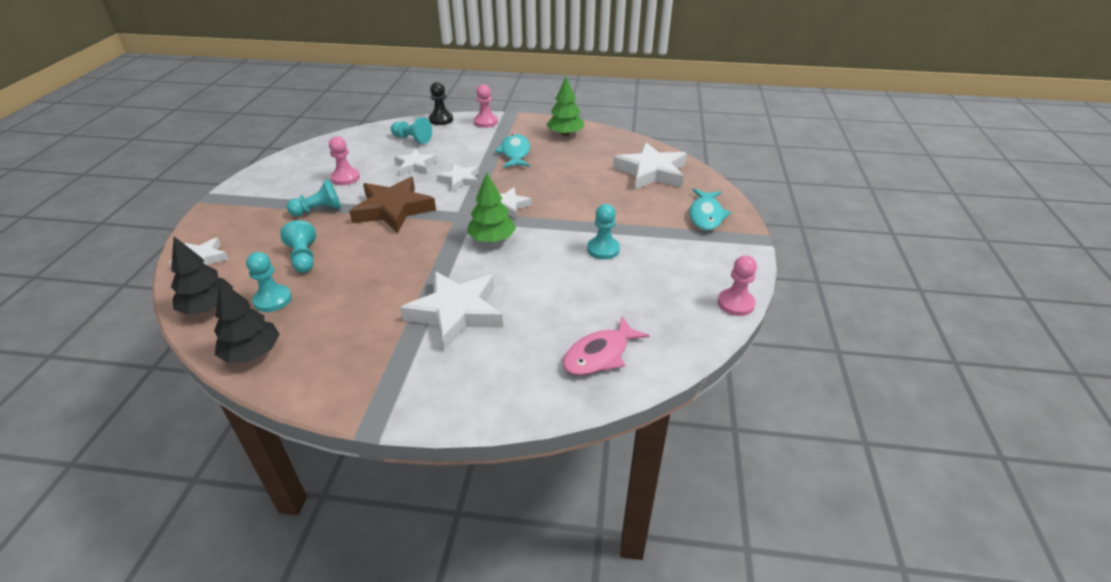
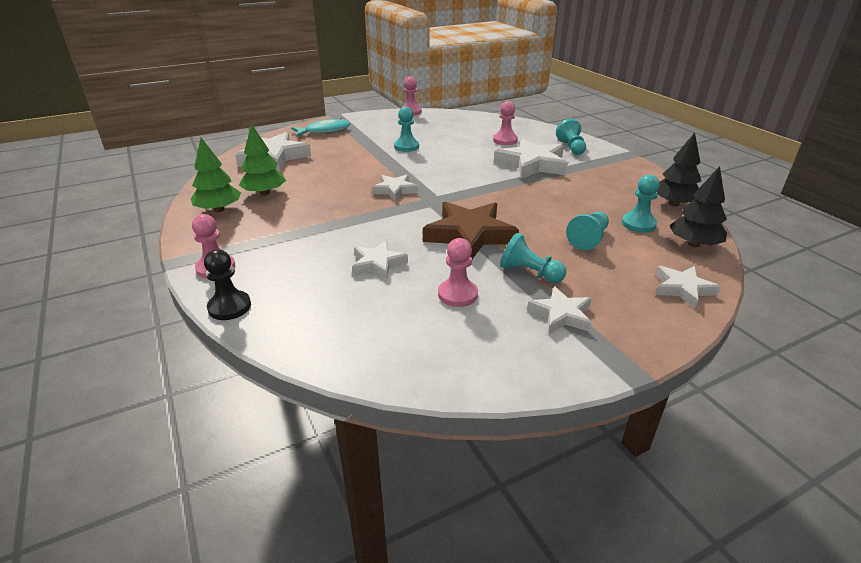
camera: 125 degrees left, 5 degrees down
turquoise pawn [391,117,432,144] -> turquoise pawn moved to [556,119,586,155]
white star [437,163,479,191] -> white star moved to [527,286,592,334]
green tree [467,172,516,243] -> green tree moved to [239,123,286,196]
turquoise fish [495,134,530,168] -> none
pink fish [563,316,650,376] -> none
none -> pink pawn [493,101,518,145]

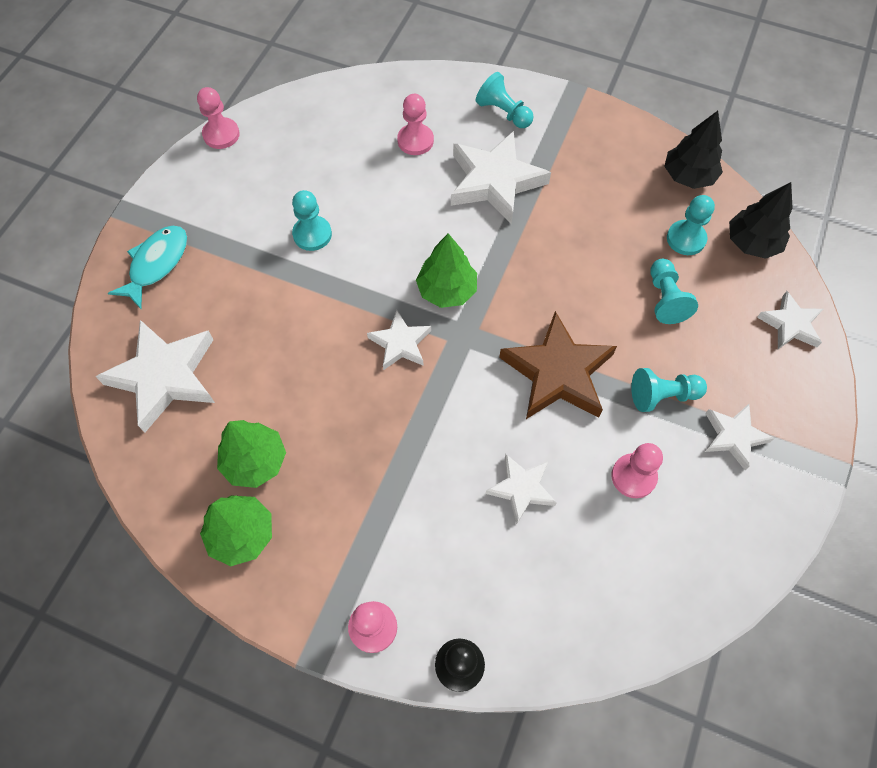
camera: 40 degrees left, 30 degrees up
none -> green tree [416,233,477,308]

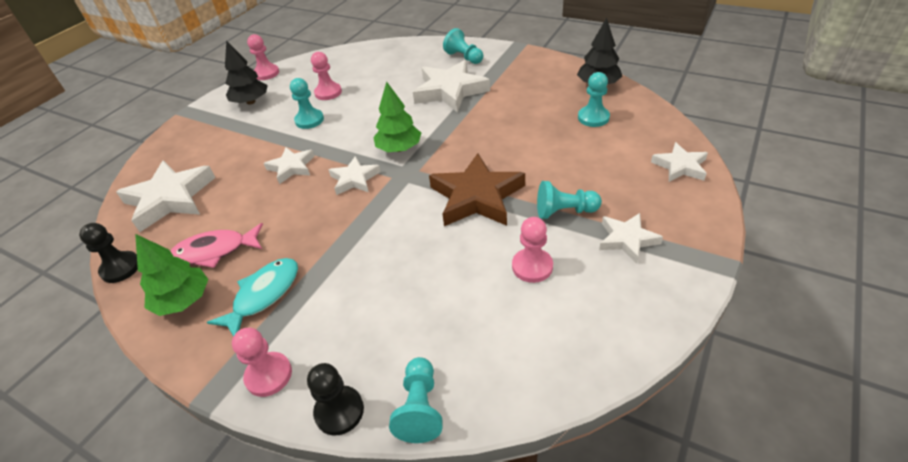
camera: 10 degrees right, 20 degrees down
turquoise fish [108,226,187,309] -> turquoise fish moved to [207,258,298,337]
green tree [217,420,286,488] -> pink fish [171,223,263,268]
pink pawn [397,94,434,155] -> pink pawn moved to [311,52,342,100]
white star [486,454,557,524] -> white star moved to [264,147,315,184]
turquoise pawn [650,259,698,324] -> turquoise pawn moved to [389,357,443,443]
black tree [729,182,792,259] -> black tree moved to [225,41,268,105]
none -> black pawn [79,223,138,283]

